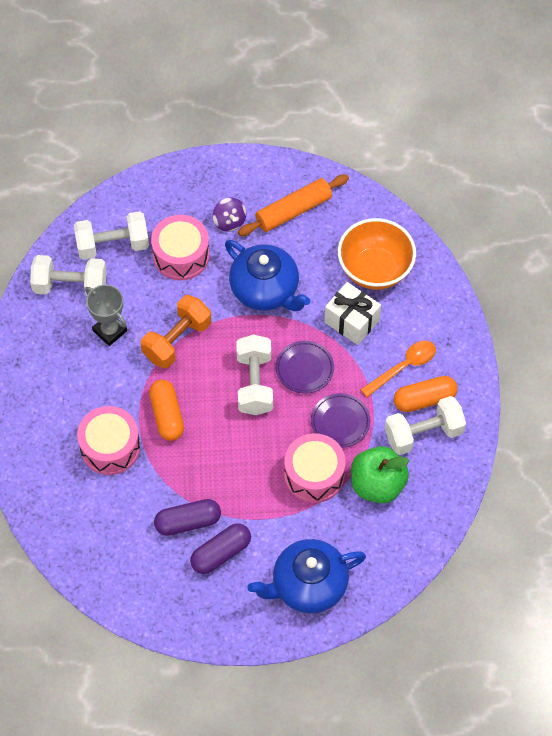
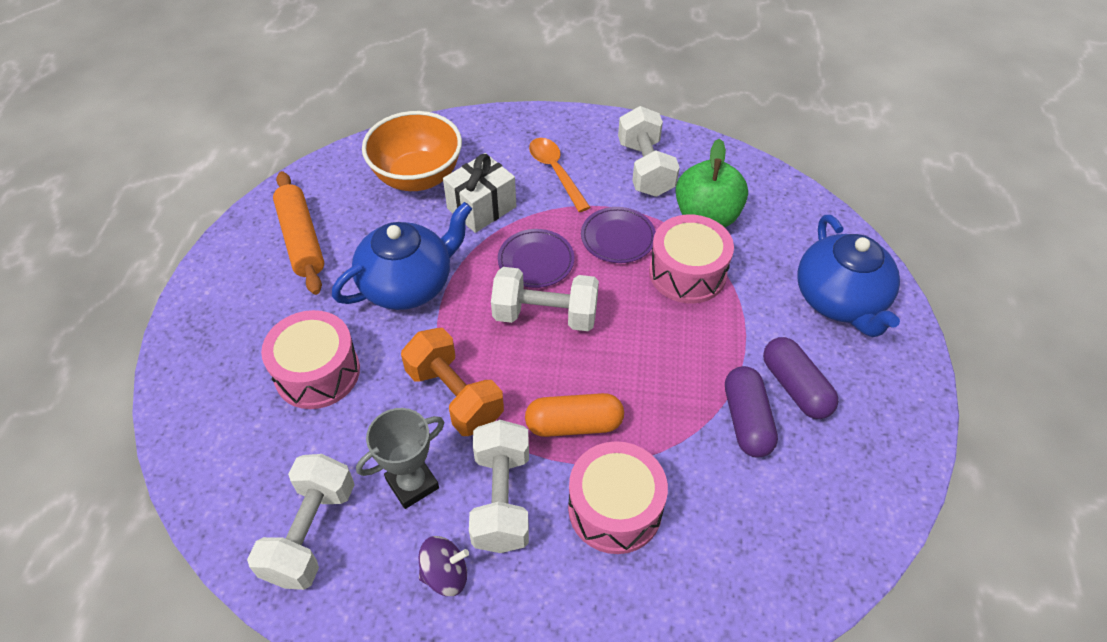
camera: 80 degrees left, 10 degrees down
white dumbbell [74,211,149,260] -> white dumbbell moved to [469,420,529,553]
purple spinning top [213,198,246,232] -> purple spinning top moved to [419,536,469,596]
orange capsule [394,376,458,412] -> none

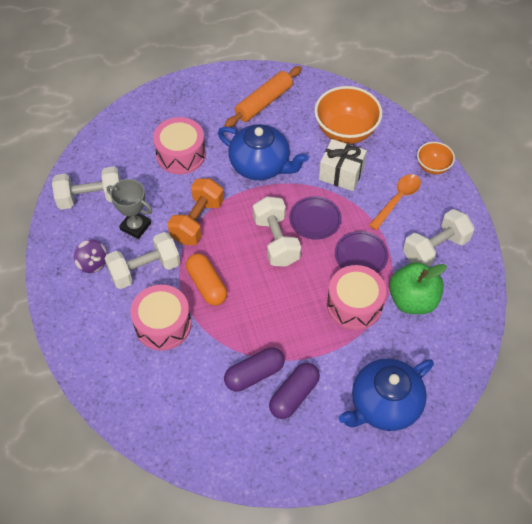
camera: 65 degrees right, 5 degrees up
none -> orange bowl [417,142,455,175]

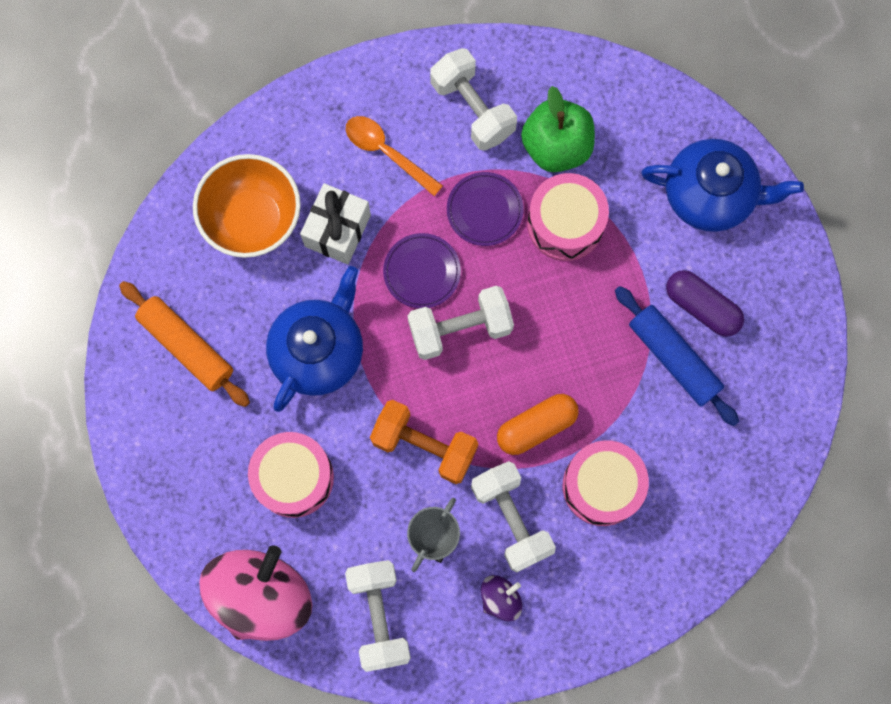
camera: 90 degrees left, 20 degrees up
purple capsule [224,347,285,391] -> blue rolling pin [615,286,739,426]
blue teapot [339,358,434,431] -> blue teapot turned 45 degrees counterclockwise [641,139,804,232]
orange bowl [417,142,455,175] -> none
none -> pink spinning top [199,545,312,641]

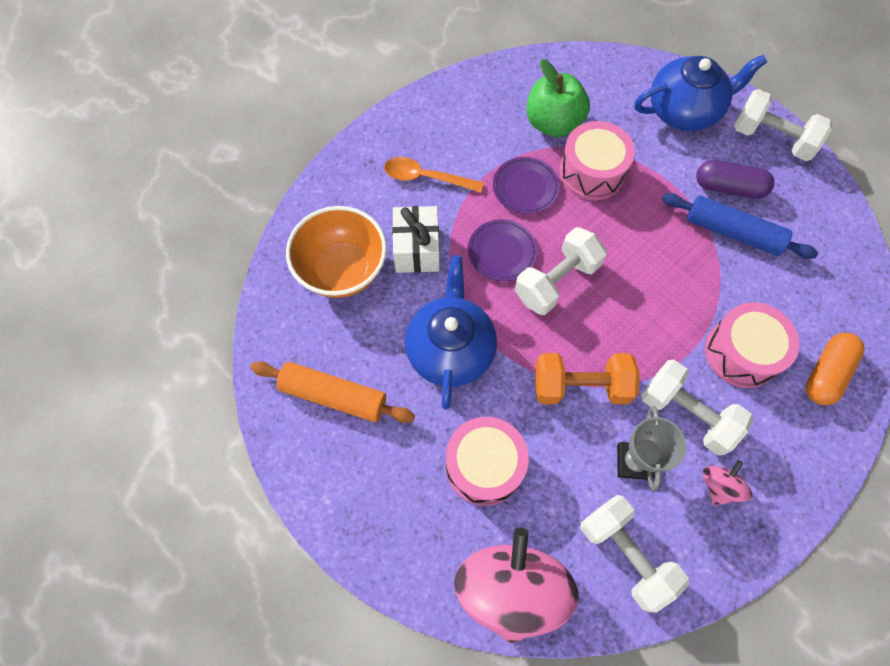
camera: 25 degrees left, 10 degrees down
white dumbbell [430,48,517,151] -> white dumbbell moved to [734,89,832,161]
purple spinning top [481,575,522,621] -> pink spinning top [703,460,752,506]
orange capsule [497,394,579,455] -> orange capsule moved to [806,333,865,405]

